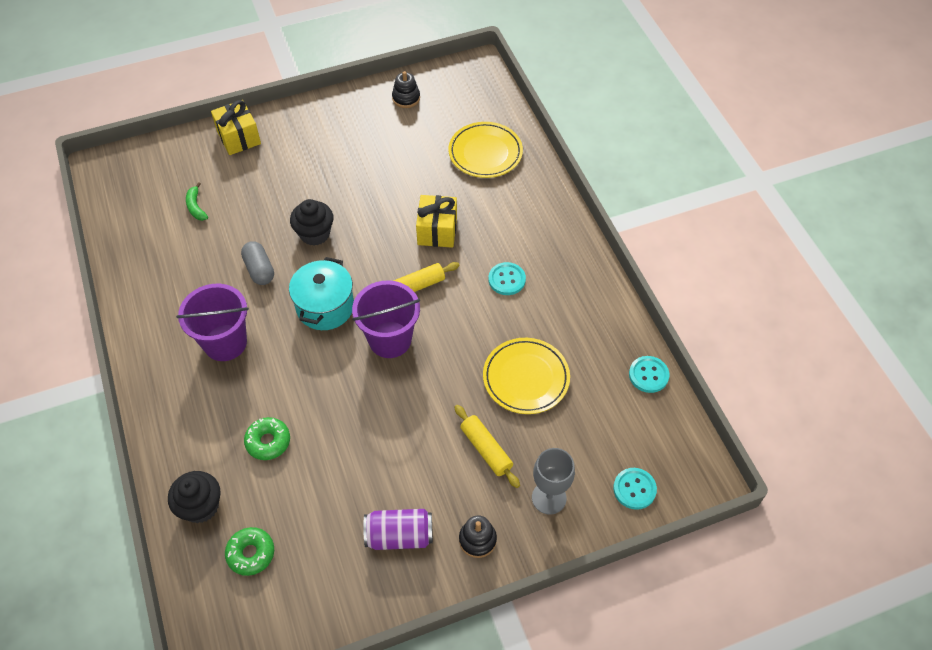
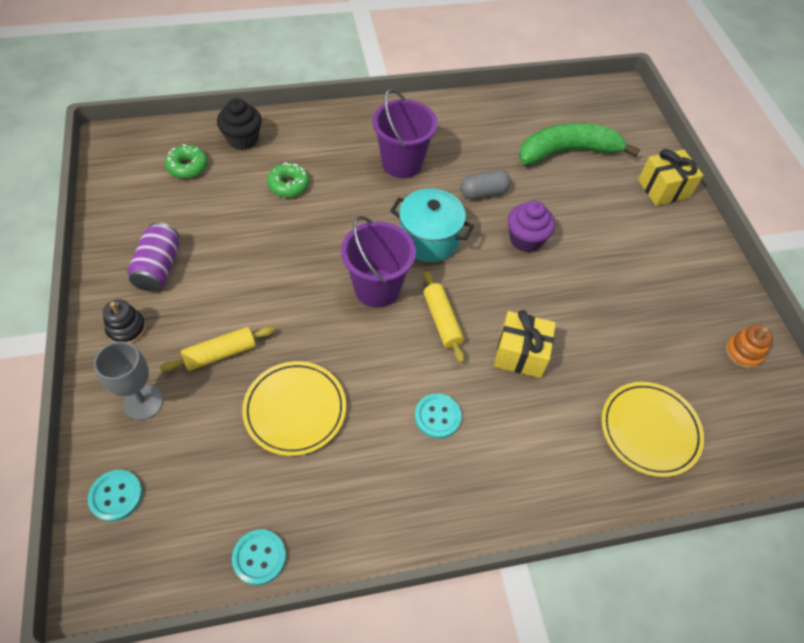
camera: 95 degrees right, 0 degrees up
green banana [186,182,208,221] -> green banana [519,123,640,165], size x2.45
black cupcake [290,199,334,246] -> purple cupcake [508,201,555,252]
black stacking toy [392,71,420,108] -> orange stacking toy [725,325,773,369]

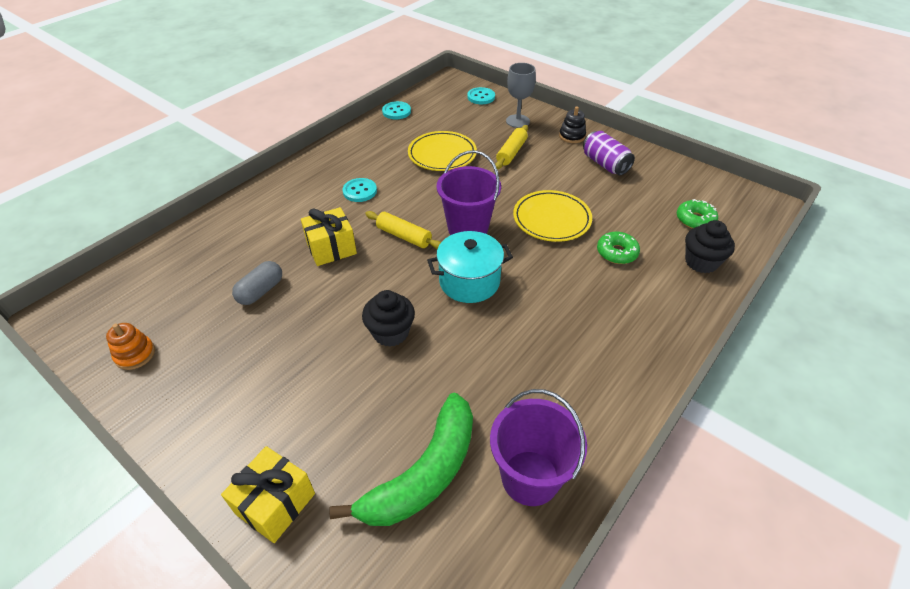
camera: 145 degrees right, 10 degrees down
purple bucket [372,89,438,178] -> purple bucket moved to [490,389,587,506]
grey capsule [460,170,511,199] -> grey capsule moved to [232,261,282,305]
purple cupcake [508,201,555,252] -> black cupcake [362,290,415,347]
yellow plate [601,382,704,477] -> yellow plate moved to [513,190,592,242]

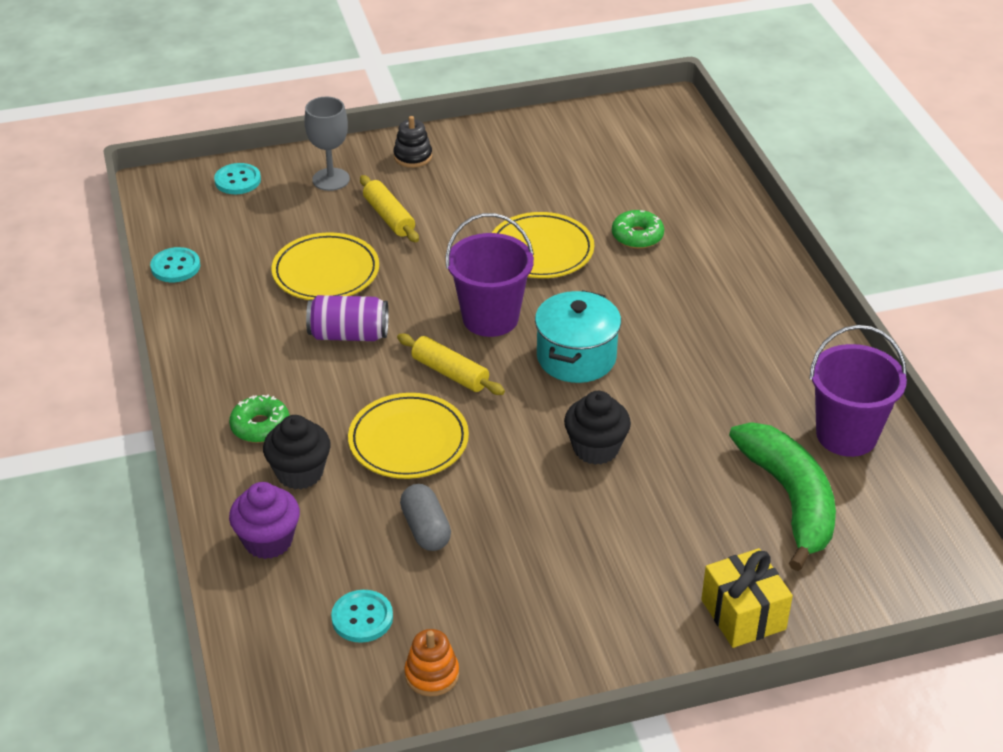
camera: 55 degrees left, 5 degrees down
yellow gift [301,207,357,266] -> yellow plate [348,393,469,479]
turquoise button [343,178,377,202] -> turquoise button moved to [331,590,393,643]
yellow rolling pin [365,211,441,249] -> yellow rolling pin turned 60 degrees clockwise [397,334,505,395]
purple can [583,131,635,175] -> purple can moved to [306,295,389,341]
green donut [677,199,718,229] -> green donut moved to [229,395,290,443]
black cupcake [685,220,735,273] -> black cupcake moved to [263,415,331,490]
none -> purple cupcake [229,482,300,559]

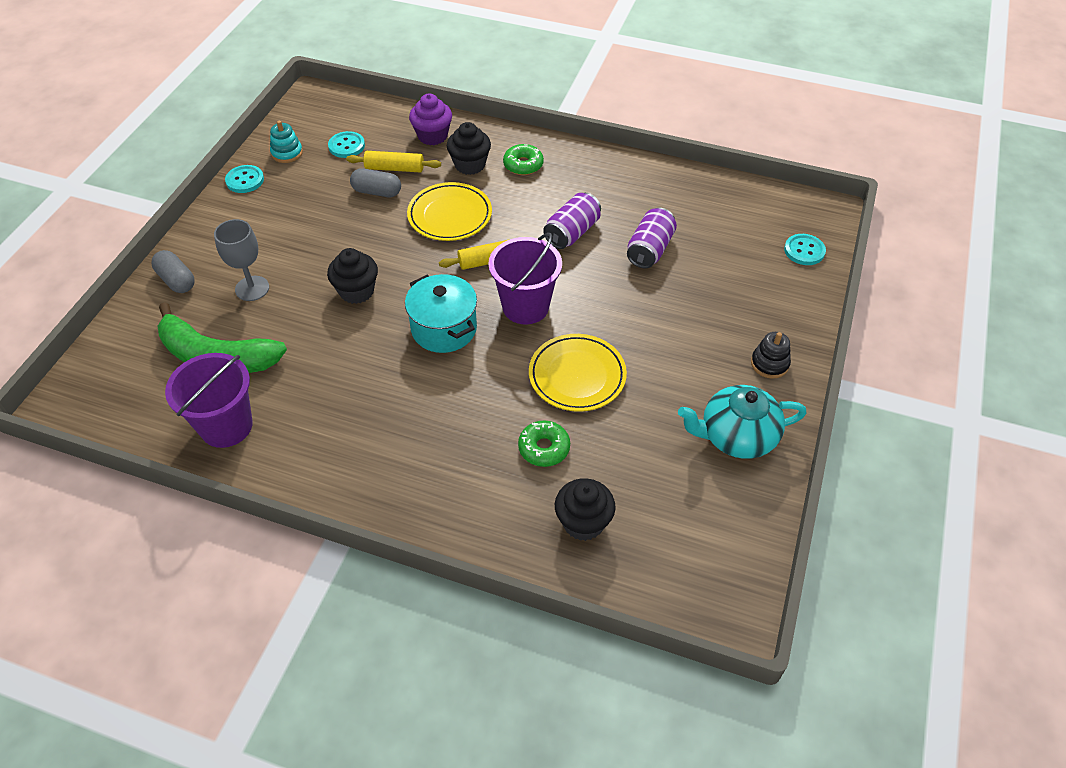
camera: 125 degrees right, 10 degrees up
turquoise button [150,247,200,282] -> turquoise button moved to [225,165,264,193]
yellow plate [272,232,379,300] -> purple can [627,208,677,268]
grey goblet [305,97,350,191] -> grey goblet moved to [214,219,269,301]
yellow rolling pin [360,175,419,242] -> yellow rolling pin moved to [346,151,441,172]
orange stacking toy [404,629,459,697] -> turquoise stacking toy [270,121,303,163]
yellow gift [701,548,793,648] -> grey capsule [151,250,195,293]
none -> black cupcake [555,478,616,541]
none -> turquoise teapot [678,385,807,459]

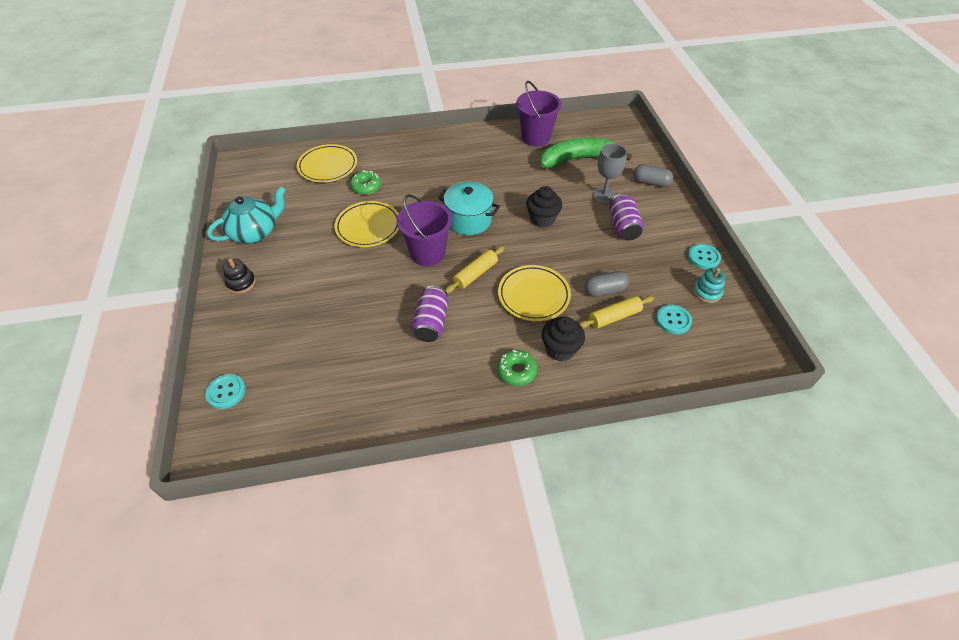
camera: 150 degrees right, 0 degrees up
purple cupcake [409,94,452,145] -> none
black cupcake [555,478,616,541] -> yellow plate [297,144,357,182]
purple can [627,208,677,268] -> purple can moved to [610,193,644,241]

